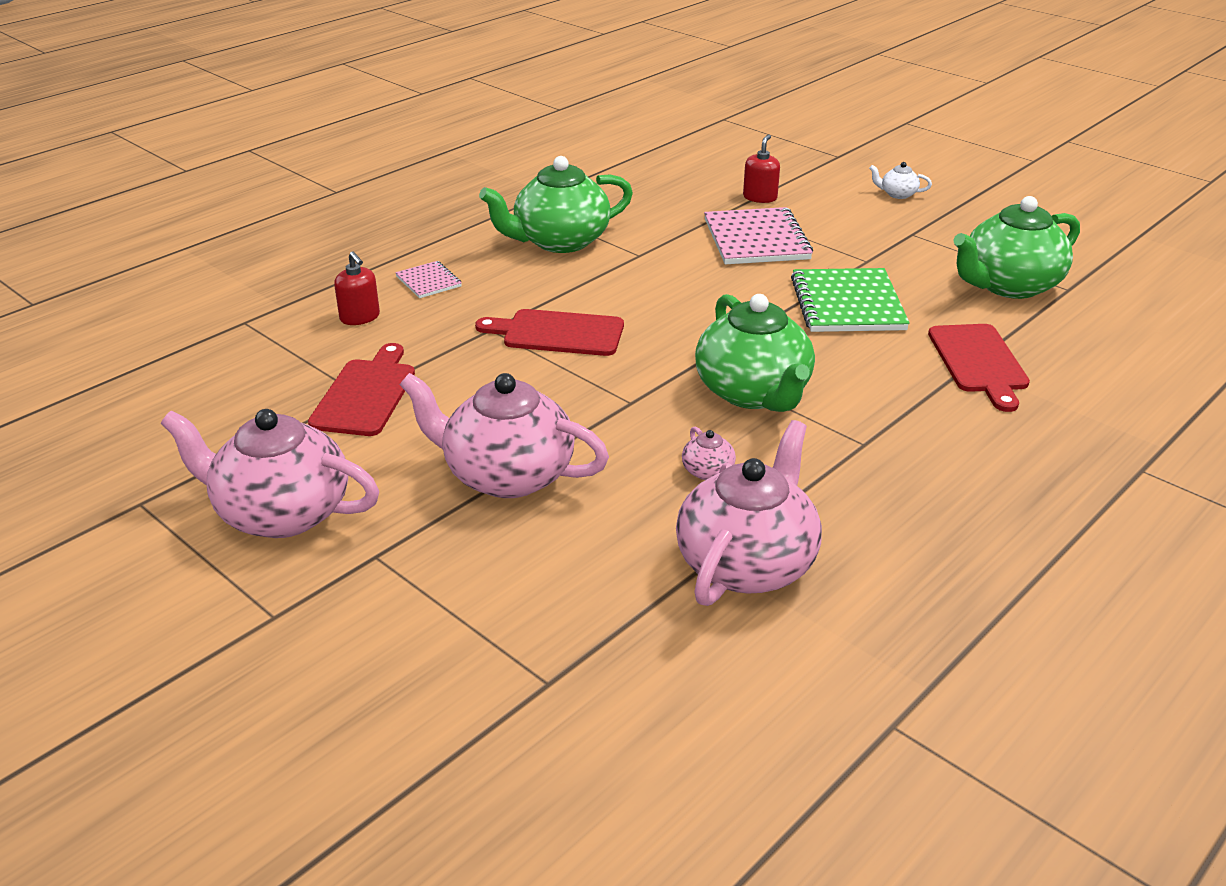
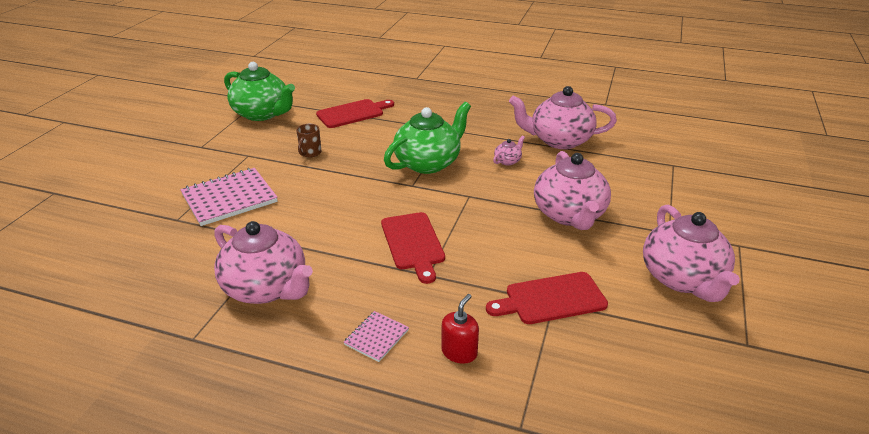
camera: 115 degrees left, 0 degrees up
green teapot [479,156,633,253] -> pink teapot [214,221,313,304]
red soap dispenser [743,134,780,203] -> none
green notebook [791,268,910,332] -> brown mug [296,124,322,158]
white teapot [869,162,932,199] -> none

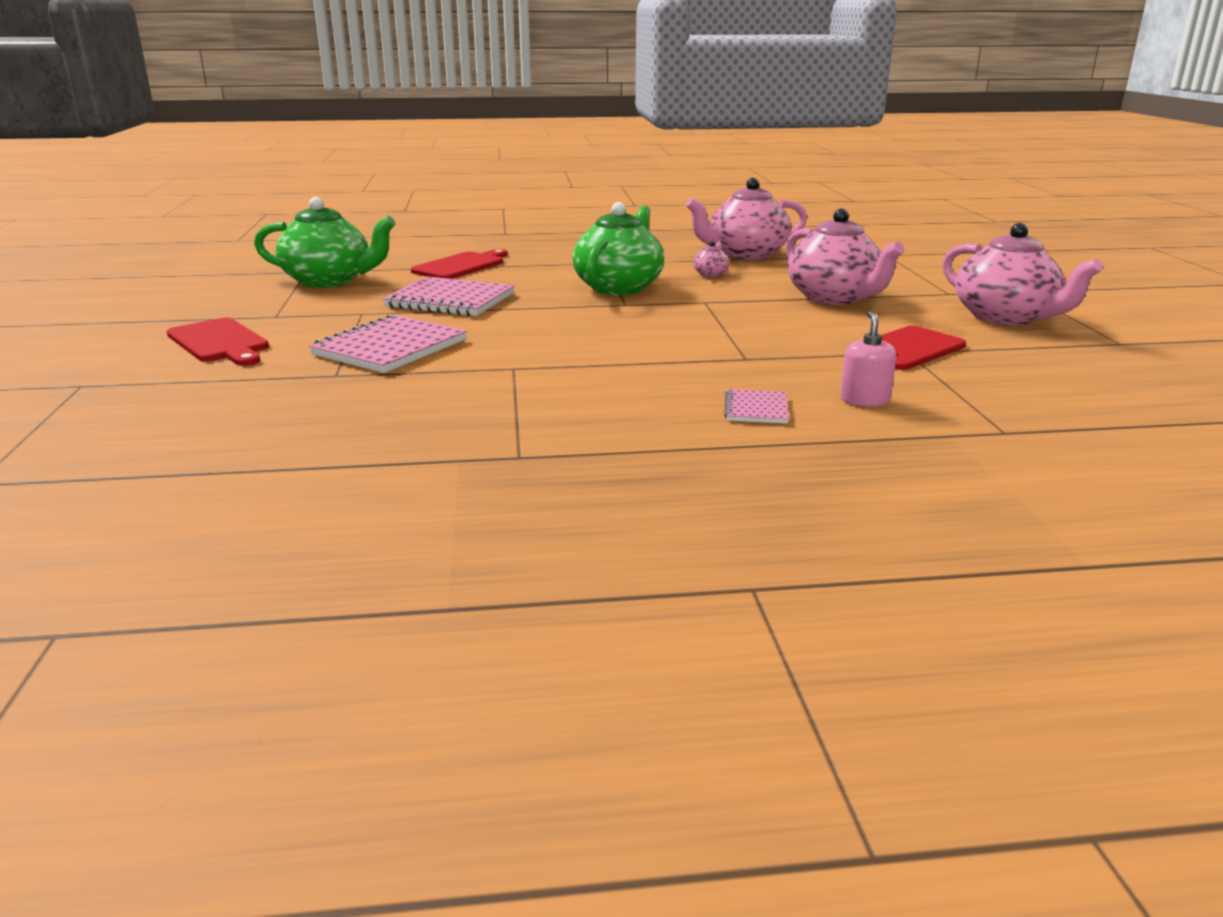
camera: 25 degrees left, 10 degrees down
pink teapot [214,221,313,304] -> none
brown mug [296,124,322,158] -> pink notebook [383,276,515,316]
red cutting board [381,212,445,284] -> red cutting board moved to [167,318,269,366]
red soap dispenser [441,294,479,364] -> pink soap dispenser [840,311,896,407]

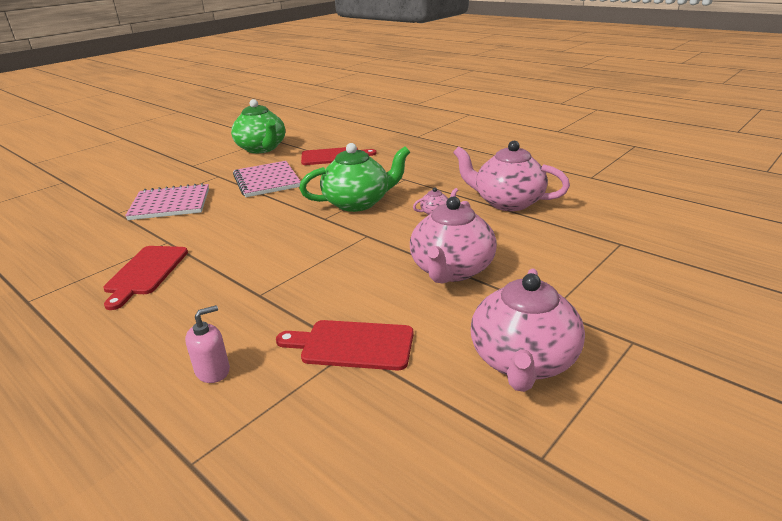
camera: 50 degrees right, 5 degrees up
red cutting board [167,318,269,366] -> red cutting board moved to [103,246,188,310]
pink notebook [724,389,789,424] -> none

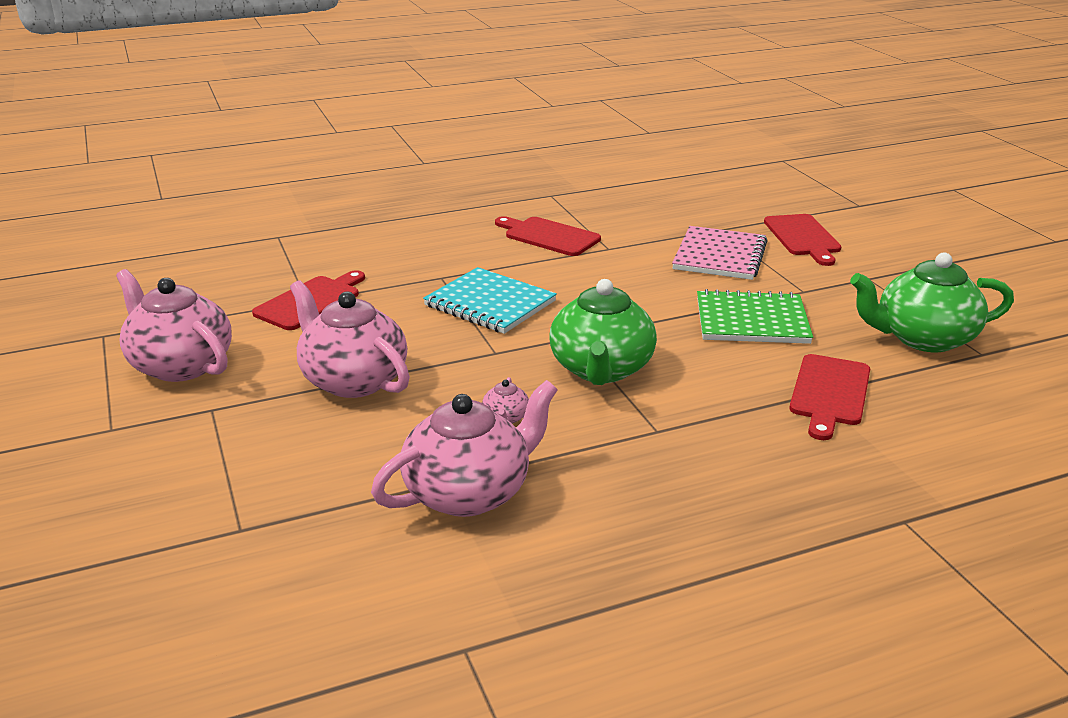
camera: 115 degrees right, 0 degrees up
pink soap dispenser [185,305,230,383] -> none
pink notebook [233,161,301,197] -> green notebook [697,289,813,344]
none -> turquoise notebook [423,267,557,334]
none -> red cutting board [764,214,842,266]

